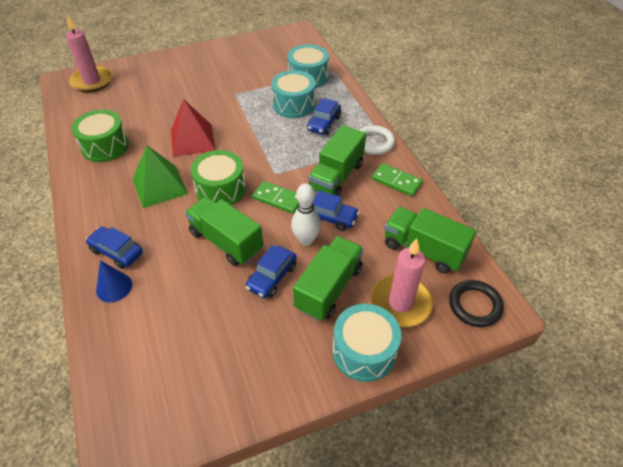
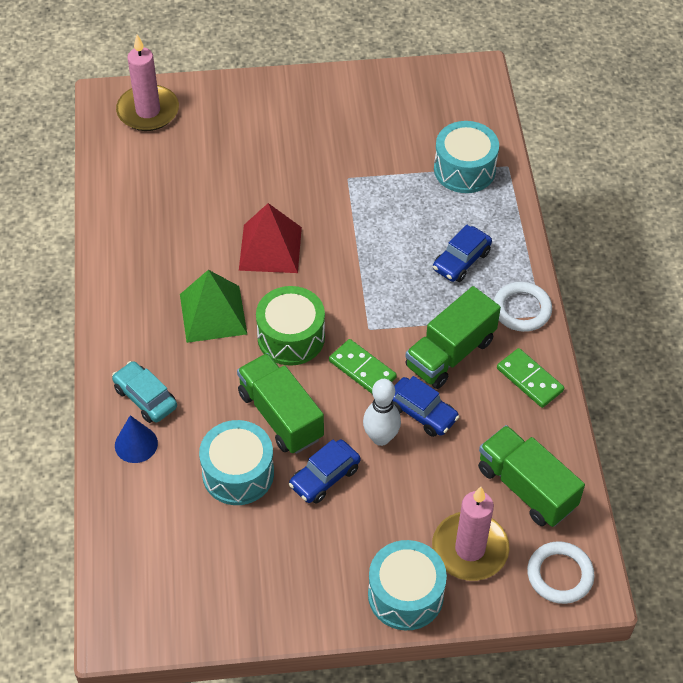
camera: 15 degrees right, 5 degrees up
green drum [71,110,129,162] -> none
blue car [86,226,143,269] -> turquoise car [112,361,177,423]
turquoise drum [271,70,315,118] -> turquoise drum moved to [199,420,274,505]
green truck [293,236,364,321] -> none
black ring [449,280,504,327] -> white ring [527,541,595,604]

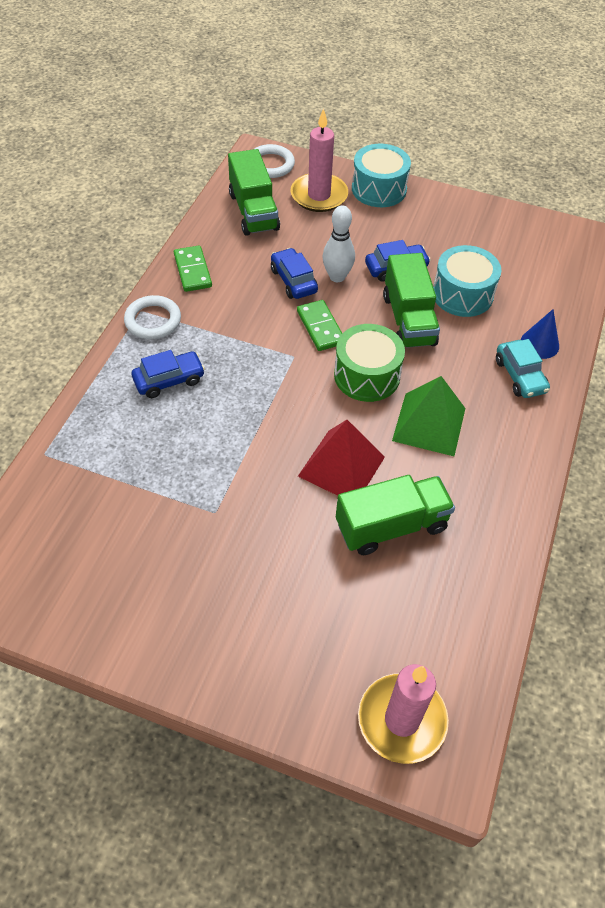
camera: 155 degrees left, 0 degrees up
green truck [405,286,501,389] -> green truck moved to [336,475,455,555]
turquoise drum [434,121,499,193] -> none

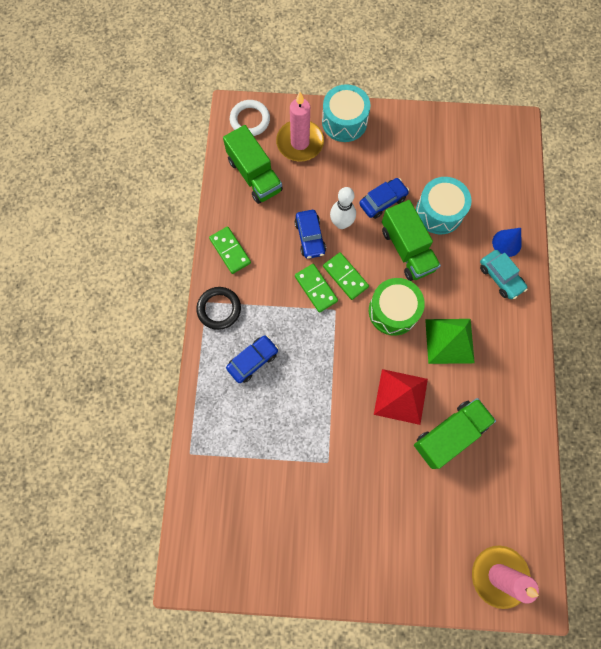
camera: 15 degrees left, 20 degrees up
white ring [124,295,181,339] -> black ring [196,287,241,330]
blue car [271,248,318,299] -> blue car turned 150 degrees counterclockwise [294,210,326,259]
none -> green domino [295,264,338,313]

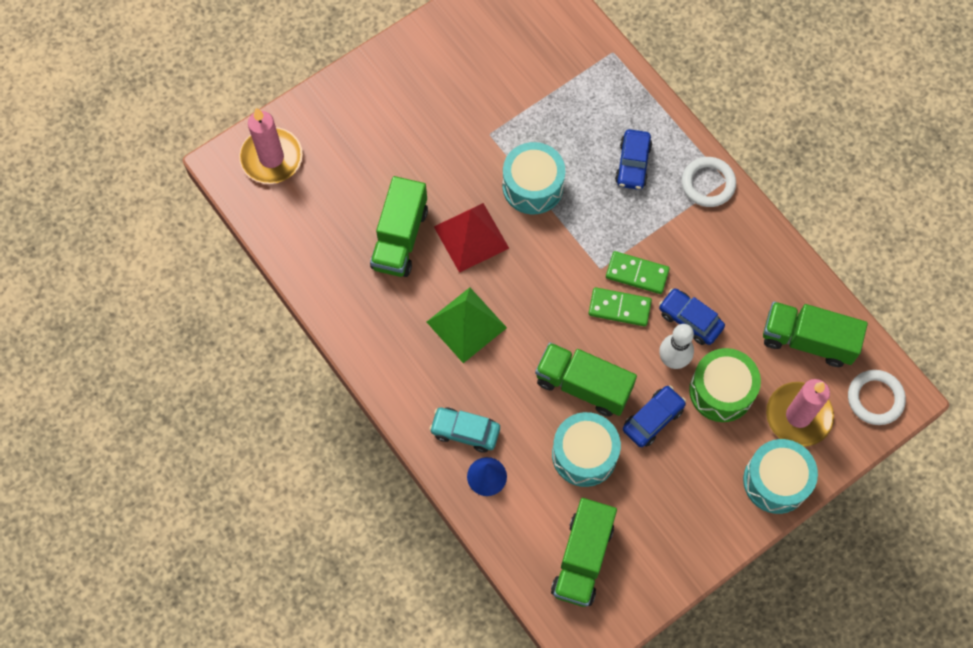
camera: 140 degrees right, 5 degrees down
black ring [196,287,241,330] -> white ring [682,157,736,207]
green domino [209,227,251,274] -> none
blue car [359,178,409,219] -> blue car turned 150 degrees counterclockwise [623,385,686,447]
green drum [369,278,425,336] -> green drum moved to [689,348,761,422]
none -> turquoise drum [502,142,565,214]
none -> green truck [551,498,617,607]

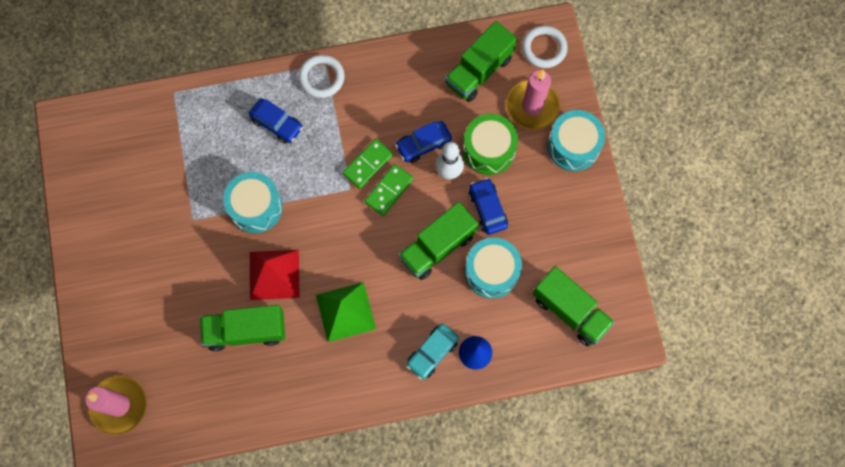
camera: 65 degrees left, 5 degrees up
green truck [370,176,428,277] -> green truck turned 135 degrees clockwise [200,305,285,351]

